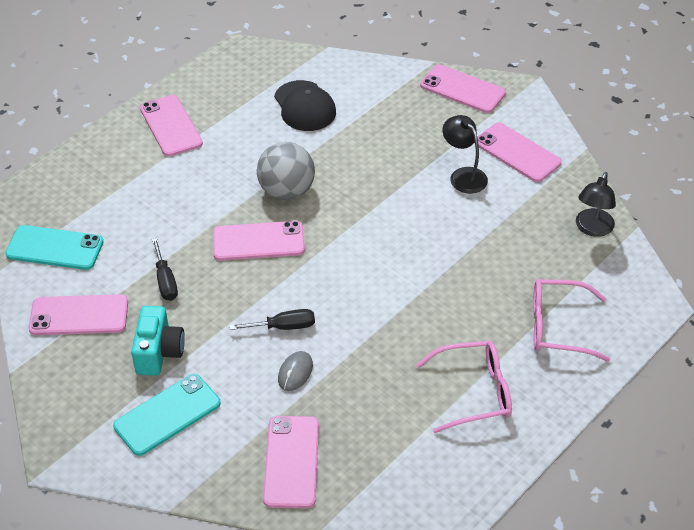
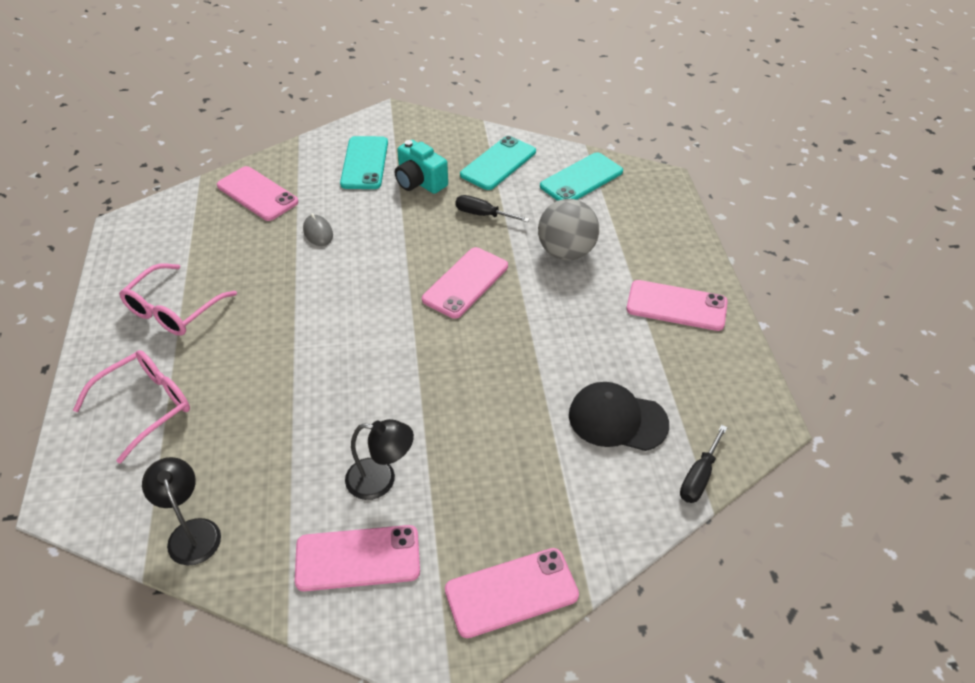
camera: 130 degrees right, 0 degrees up
pink phone [29,294,128,335] -> turquoise phone [460,136,536,190]
black screwdriver [229,309,315,330] -> black screwdriver moved to [680,425,728,503]
grey ball [257,142,315,200] -> grey ball moved to [538,199,599,260]

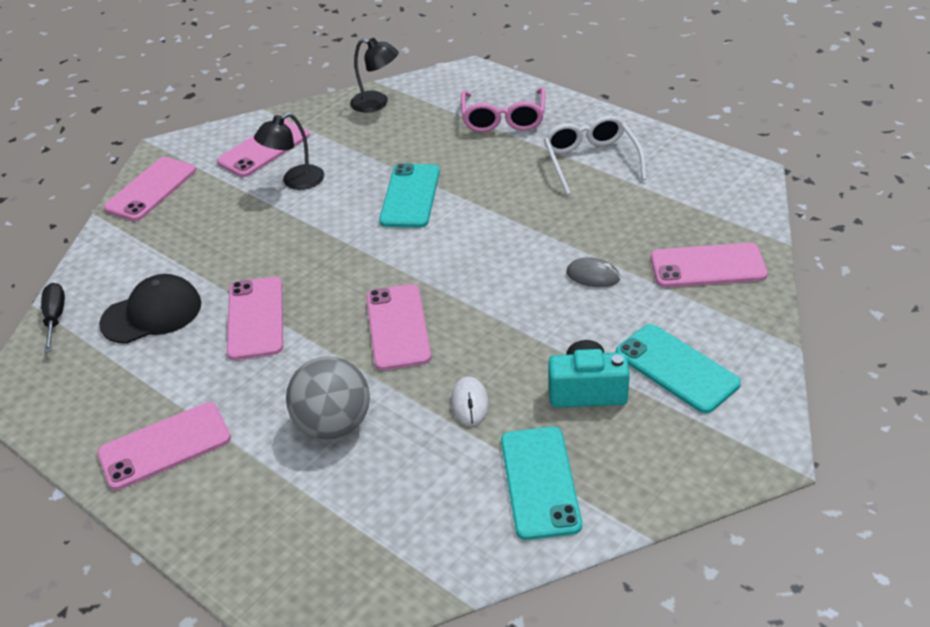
camera: 140 degrees right, 5 degrees down
pink glasses [119,263,237,336] -> white glasses [544,115,647,195]
black screwdriver [456,195,530,222] -> white mouse [451,376,489,426]
turquoise phone [540,152,623,201] -> turquoise phone moved to [379,163,440,228]
none -> pink phone [227,277,283,360]

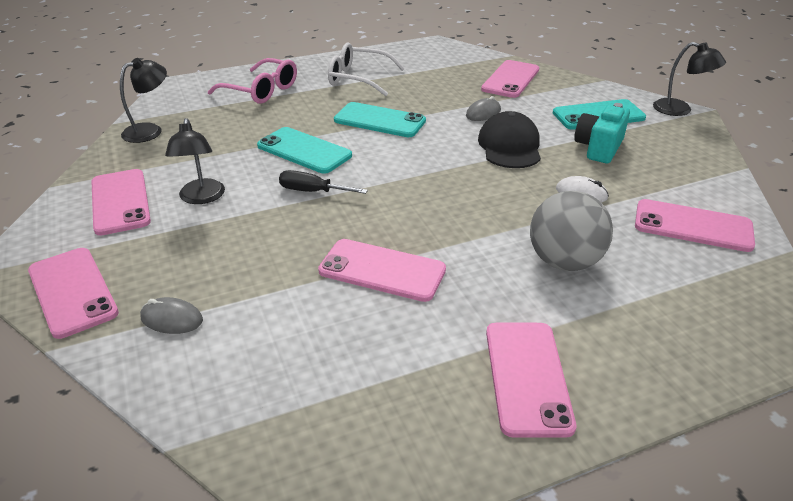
camera: 65 degrees left, 5 degrees down
black screwdriver [41,283,65,353] -> black screwdriver moved to [279,170,368,194]
black cap [99,274,201,344] -> black cap moved to [478,111,541,168]
pink phone [366,284,431,370] -> pink phone moved to [635,199,755,252]
turquoise phone [501,427,582,540] -> turquoise phone moved to [334,102,426,137]
none -> grey mouse [140,297,203,334]
none -> black lamp [653,42,726,116]

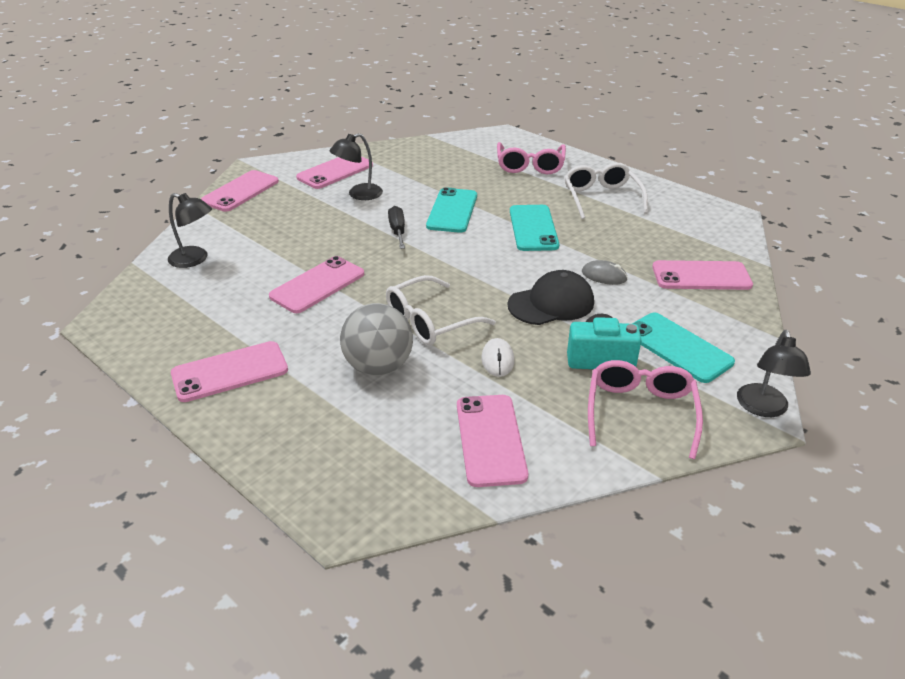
camera: 65 degrees right, 0 degrees up
black lamp [120,58,167,143] -> black lamp moved to [168,193,212,268]
grey mouse [140,297,203,334] -> none
pink phone [318,239,446,302] -> pink phone turned 45 degrees clockwise [269,256,364,313]
none -> white glasses [386,275,496,345]
none -> pink glasses [588,360,703,459]

